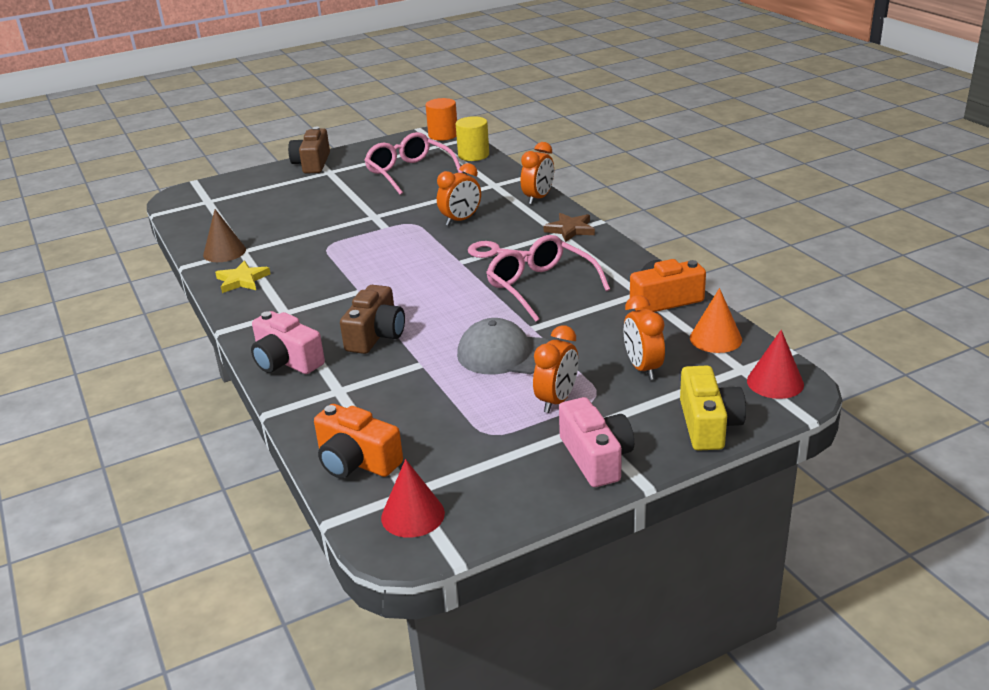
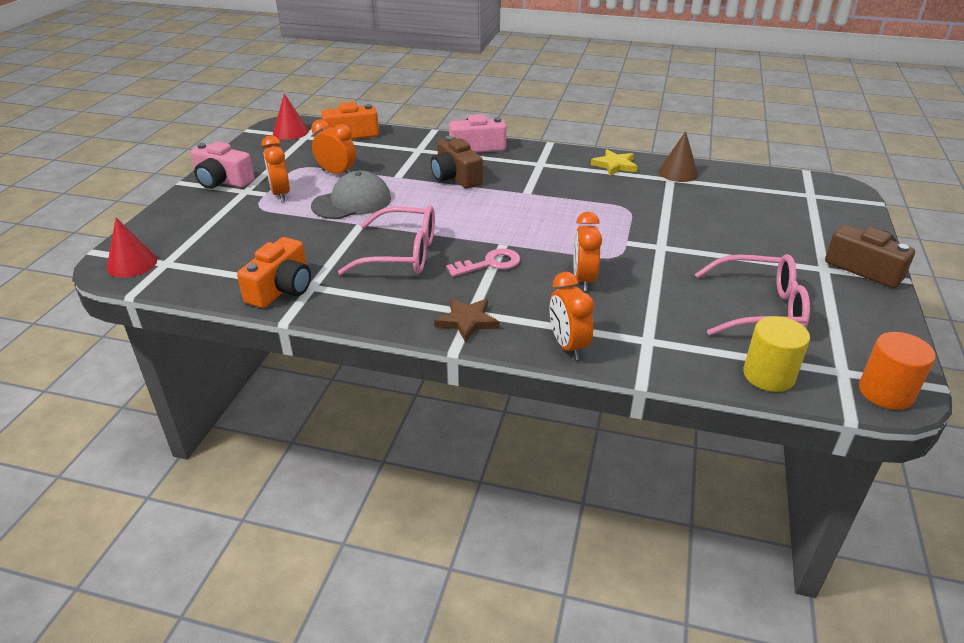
camera: 130 degrees right, 5 degrees up
orange clock [624,295,665,380] -> orange clock moved to [311,119,356,174]
yellow camera [680,365,746,451] -> none
orange cone [690,288,742,353] -> none

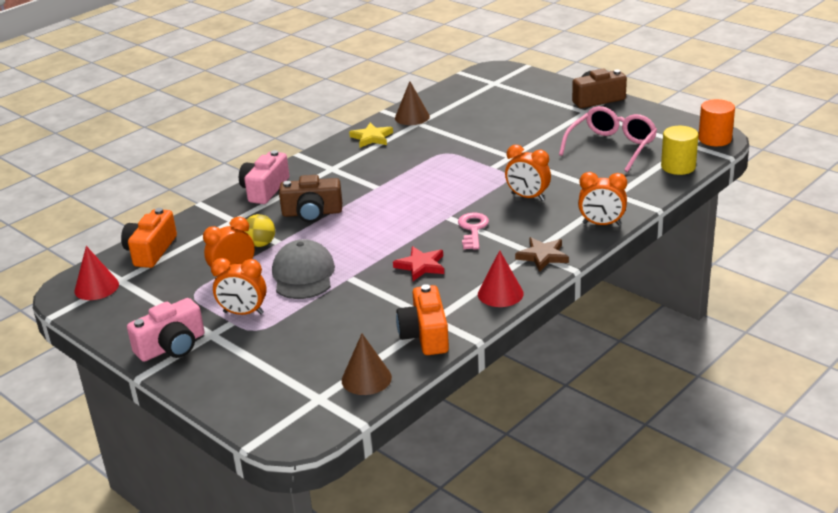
camera: 60 degrees left, 5 degrees down
red cone [107,217,157,278] -> red cone moved to [478,250,524,307]
orange camera [237,237,311,308] -> orange camera turned 150 degrees counterclockwise [396,284,449,355]
pink glasses [338,205,435,275] -> red star [393,246,444,281]
none -> yellow ball [245,214,275,247]
none -> brown cone [342,334,392,395]

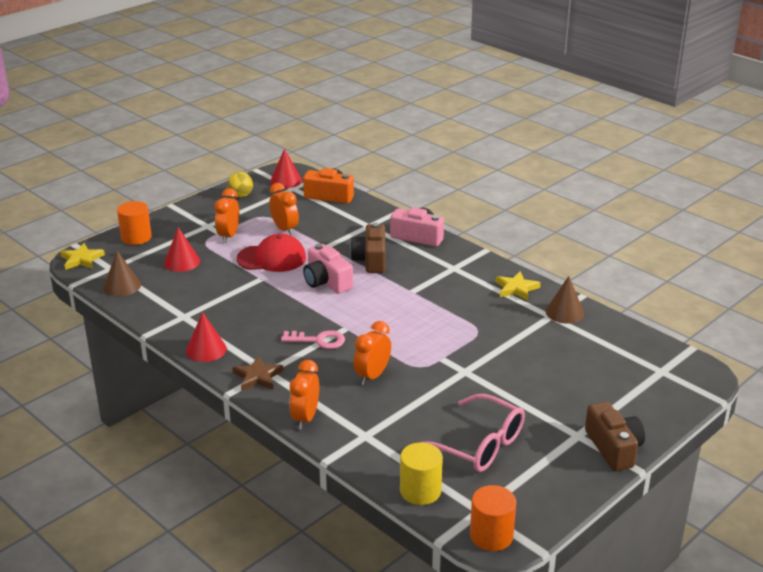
camera: 90 degrees right, 0 degrees up
pink camera [127,298,205,362] -> pink camera moved to [303,244,353,294]
yellow ball [245,214,275,247] -> yellow ball moved to [228,172,253,197]
grey cap [272,239,335,299] -> red cap [237,233,306,272]
red star [393,246,444,281] -> none
orange camera [396,284,449,355] -> none
none -> yellow star [60,243,105,270]
none -> orange cylinder [117,201,152,245]
none -> red cone [164,227,200,272]

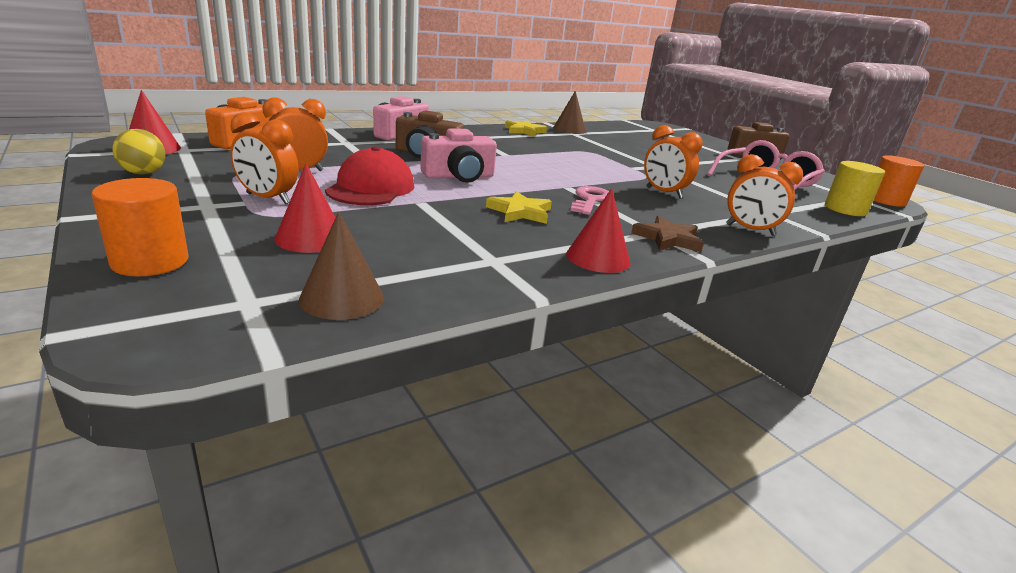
camera: 80 degrees left, 5 degrees down
yellow star [60,243,105,270] -> yellow star moved to [486,191,552,224]

